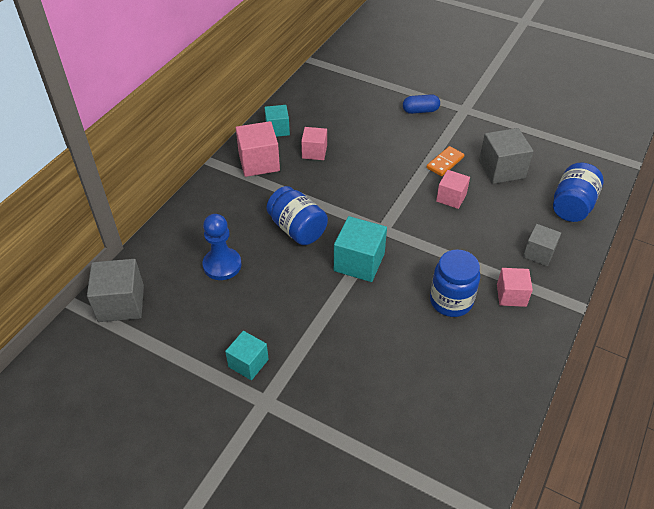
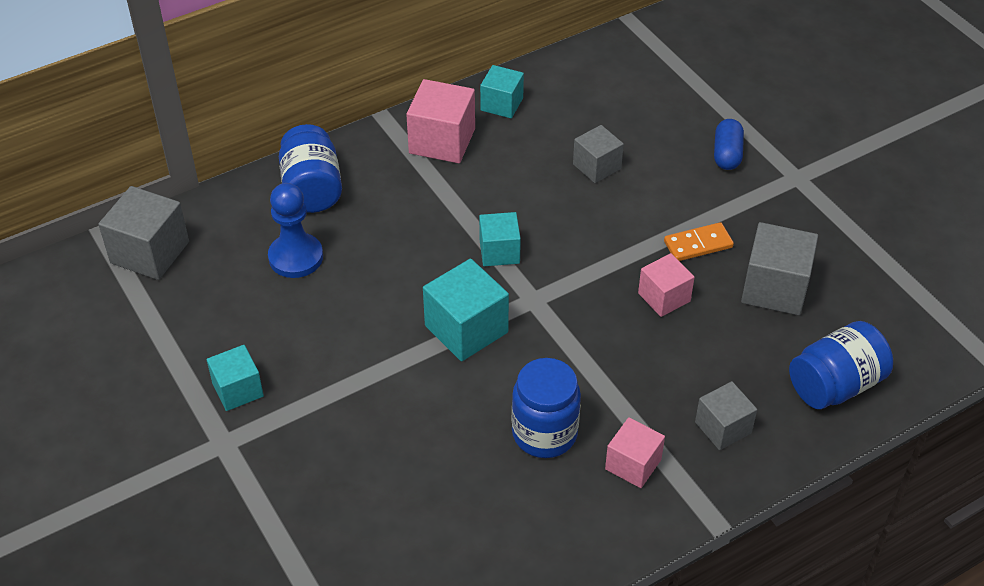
camera: 30 degrees right, 0 degrees up
blue jar [266,186,328,245] -> blue jar moved to [279,124,342,213]
pink cube [301,127,327,160] -> none
blue capsule [403,94,440,114] -> blue capsule turned 75 degrees clockwise [714,119,744,170]
none -> turquoise cube [479,212,521,266]
none -> grey cube [573,125,624,183]

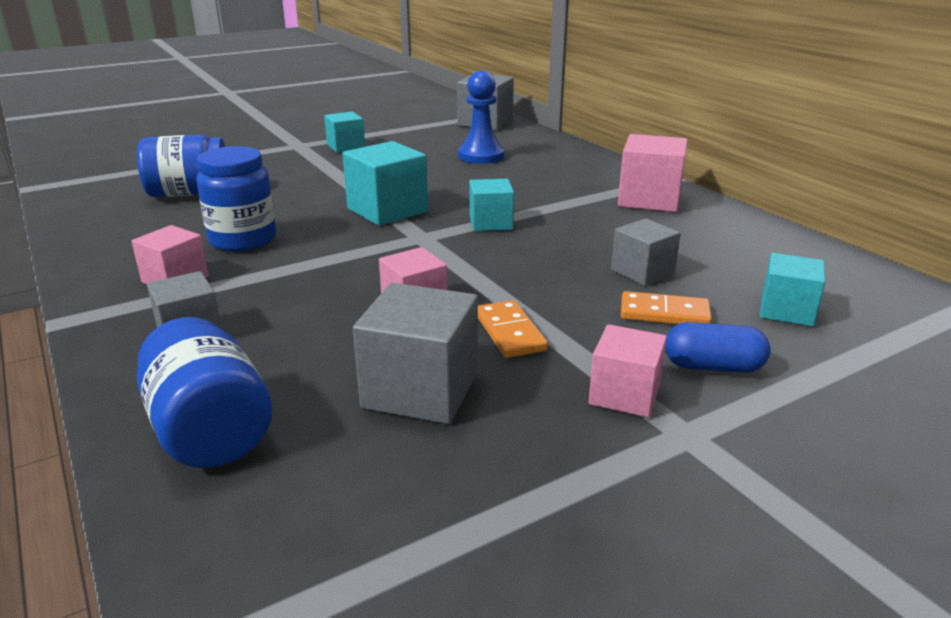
camera: 90 degrees right, 20 degrees down
blue jar [279,124,342,213] -> blue jar moved to [137,135,225,197]
turquoise cube [480,65,524,118] -> turquoise cube moved to [760,253,825,327]
none -> pink cube [589,324,667,418]
none -> orange domino [621,291,712,324]

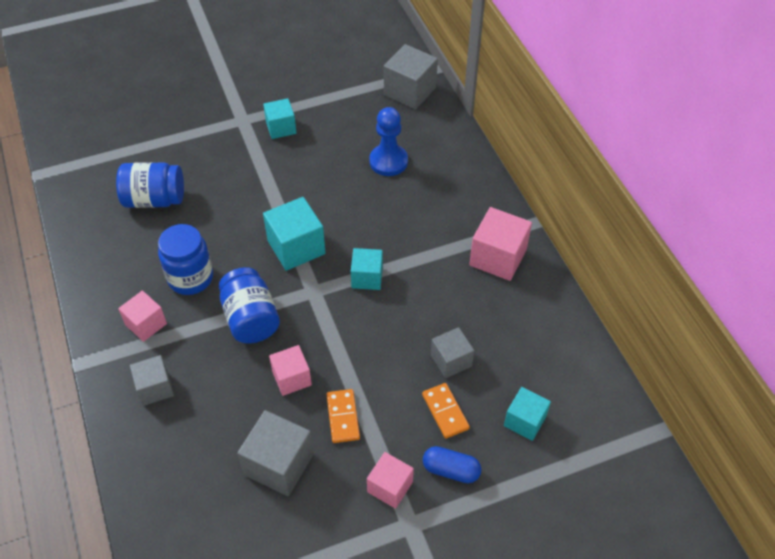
camera: 10 degrees right, 25 degrees up
blue jar [137,317,272,468] -> blue jar moved to [219,267,280,344]
orange domino [621,291,712,324] -> orange domino turned 45 degrees clockwise [422,383,470,439]

